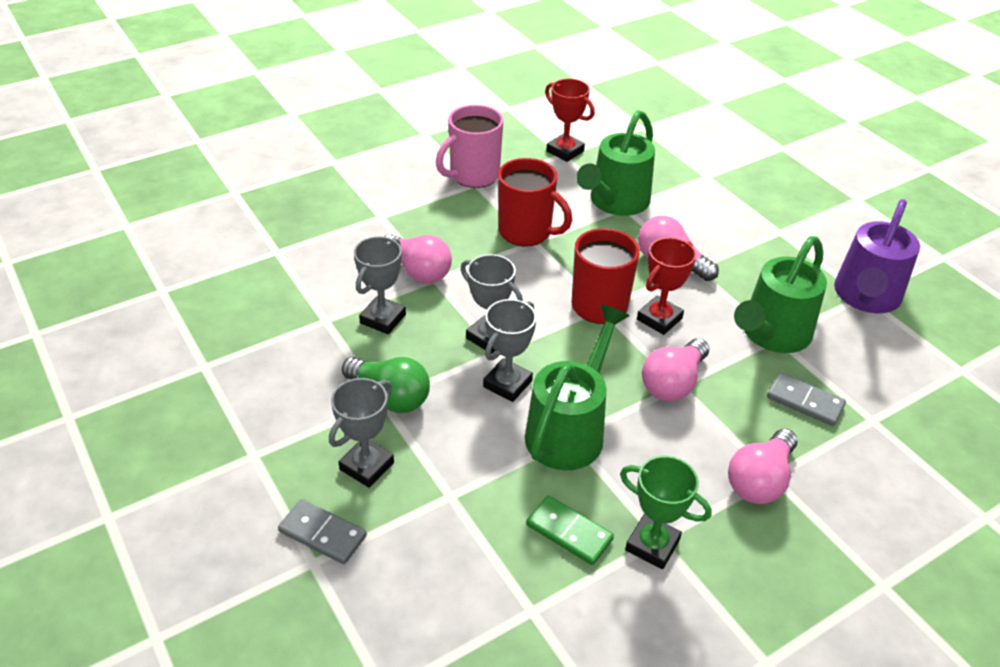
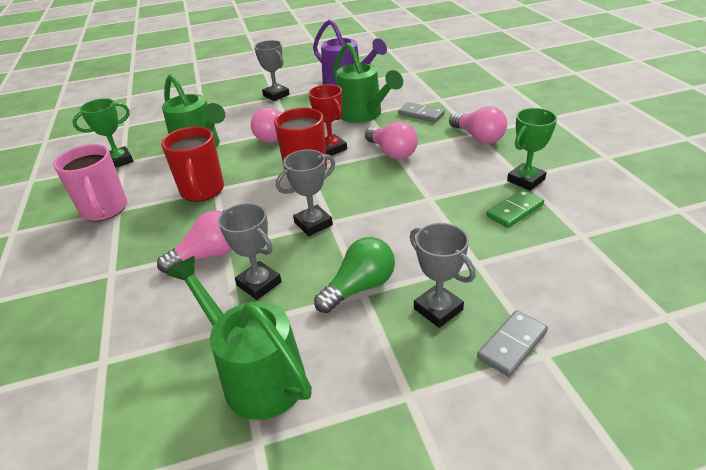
camera: 70 degrees left, 5 degrees down
grey trophy [483,299,536,402] -> grey trophy moved to [254,40,290,101]
red mug [498,158,572,247] -> red mug turned 120 degrees clockwise [161,126,224,202]
green watering can [525,304,629,470] -> green watering can moved to [167,256,312,420]
red trophy [545,79,595,162] -> green trophy [72,98,133,168]
grey domino [767,373,846,426] -> grey domino turned 75 degrees clockwise [398,102,445,122]

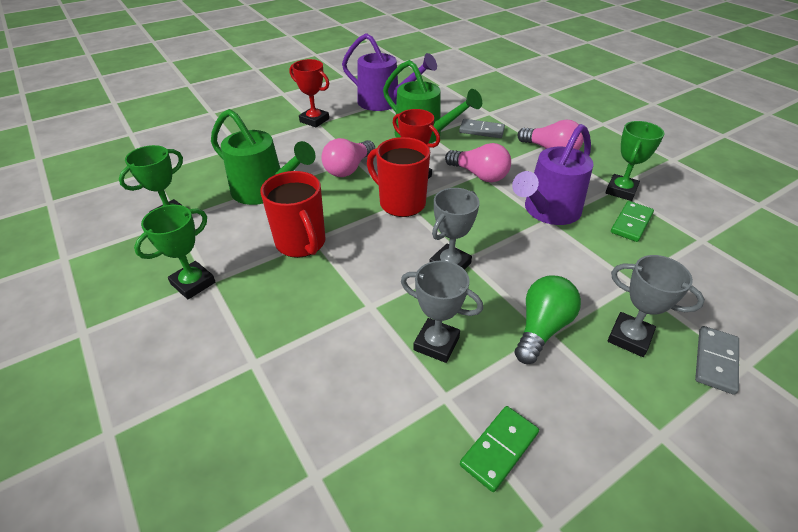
camera: 20 degrees left, 5 degrees up
pink mug [53,144,127,222] -> green trophy [134,205,215,299]
pink light bulb [157,210,232,273] -> none
green watering can [167,256,312,420] -> green domino [460,406,539,492]
grey trophy [254,40,290,101] -> red trophy [289,59,329,127]
none -> purple watering can [512,124,594,225]

